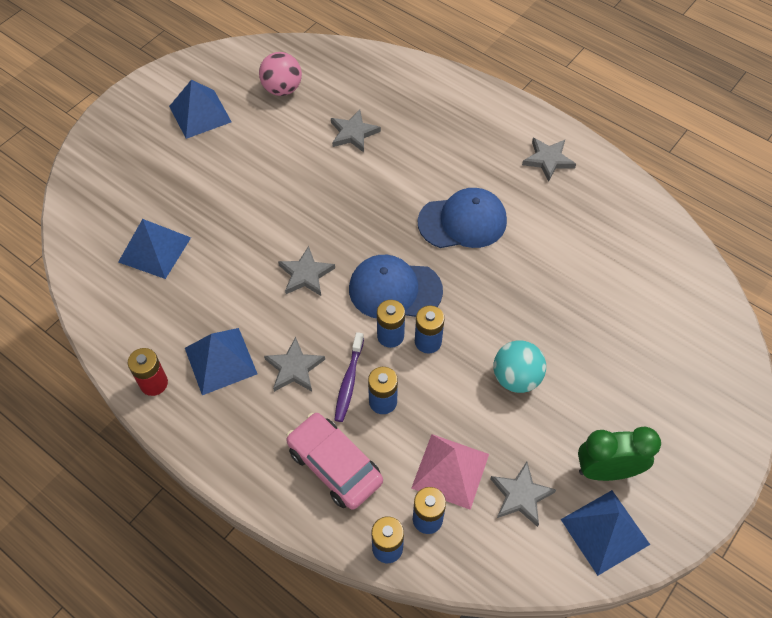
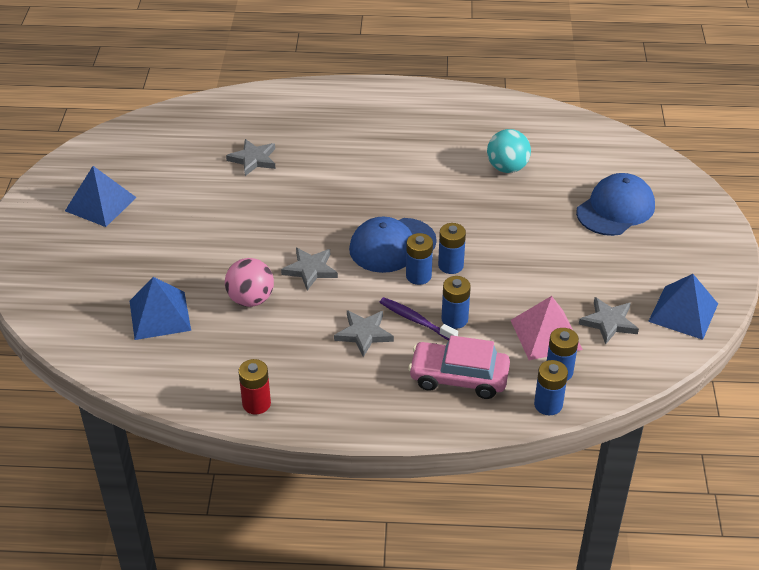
camera: 35 degrees left, 15 degrees down
blue pyramid [185,328,257,395] -> none
pink ball [259,52,302,96] -> pink ball moved to [225,258,274,307]
purple toothbrush [334,332,364,422] -> purple toothbrush turned 150 degrees clockwise [379,297,458,341]
blue cap [418,188,507,248] -> blue cap moved to [576,173,655,236]
turquoise ball [493,340,546,393] -> turquoise ball moved to [487,129,531,173]
grey star [522,138,576,182] -> none
green clock [578,427,661,481] -> none

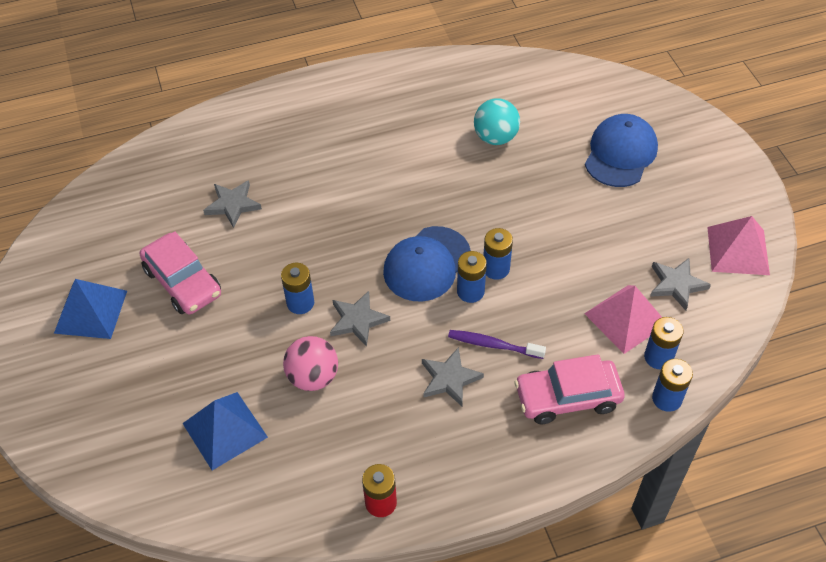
camera: 20 degrees left, 10 degrees up
blue battery [442,276,471,329] -> blue battery moved to [281,263,314,314]
blue pyramid [648,274,718,340] -> pink pyramid [707,216,770,275]
none -> pink car [140,231,221,314]

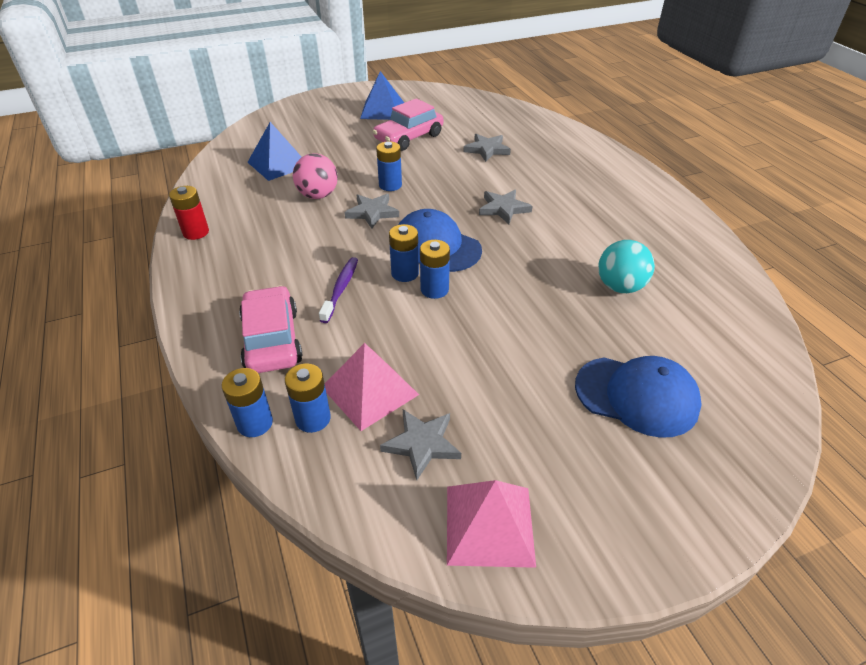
camera: 85 degrees right, 10 degrees down
grey star [422,347,484,406] -> grey star moved to [479,190,532,224]

